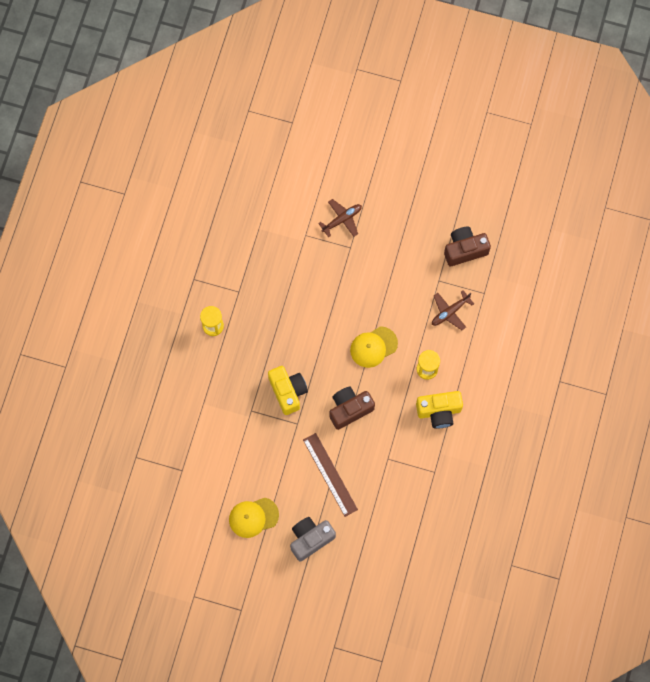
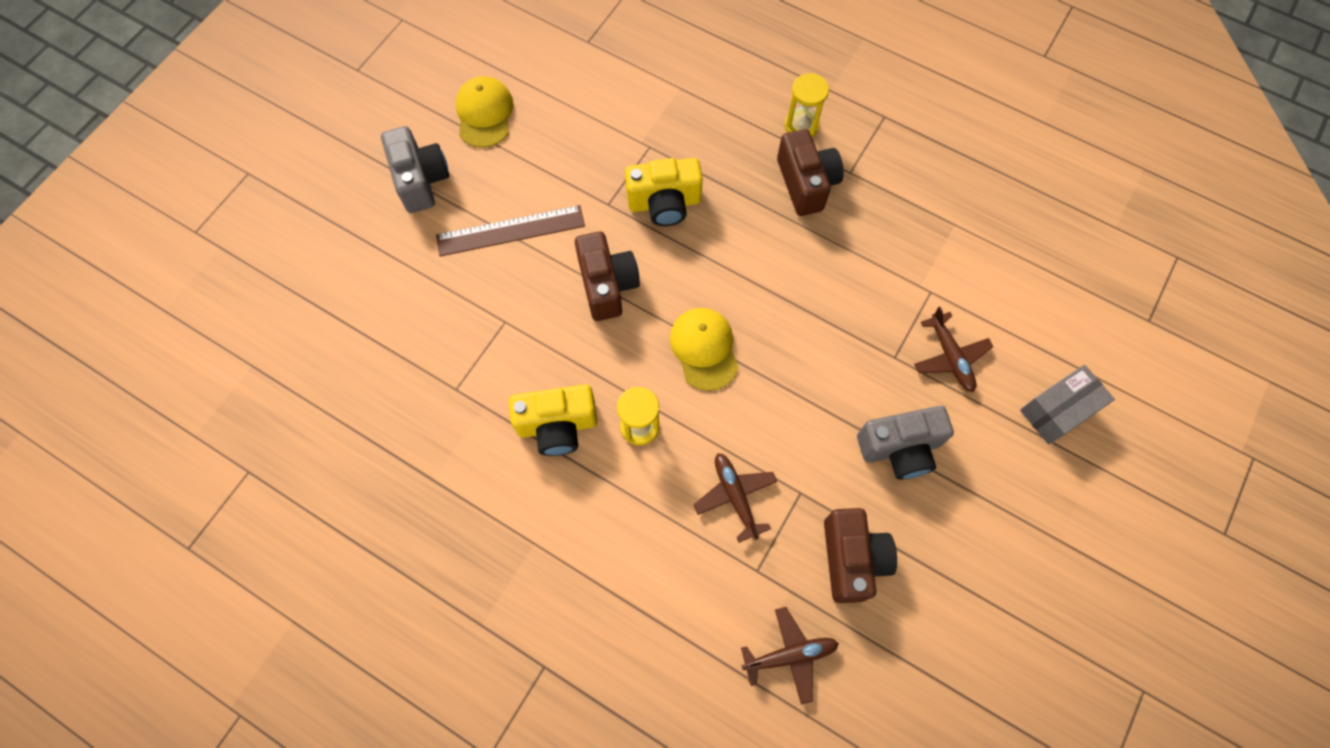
camera: 105 degrees right, 5 degrees down
yellow camera [416,391,463,429] -> yellow camera turned 105 degrees counterclockwise [509,384,598,456]
none -> brown plane [741,607,839,705]
none -> brown camera [777,129,844,216]
none -> grey camera [857,406,954,480]
none -> grey box [1020,365,1115,445]

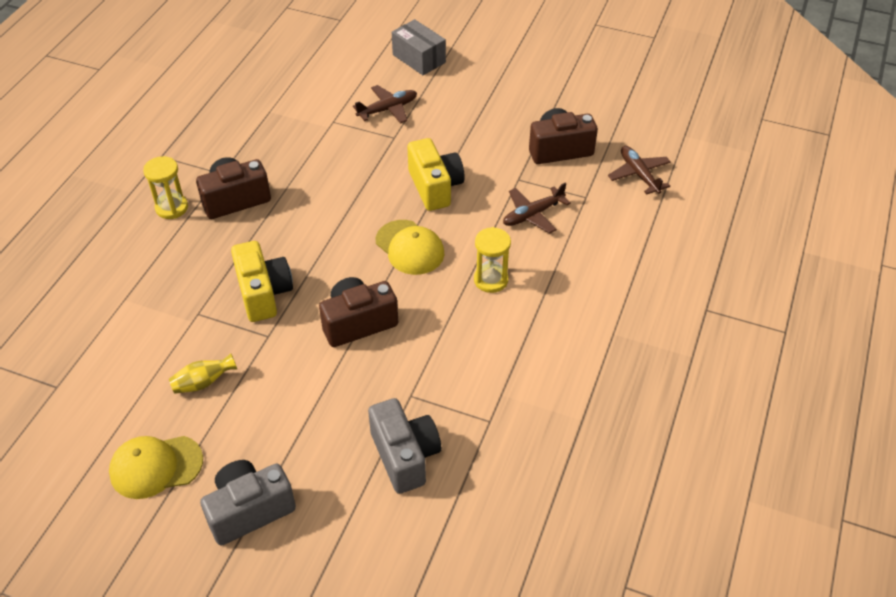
camera: 100 degrees left, 20 degrees down
brown ruler [436,205,585,257] -> none
yellow camera [509,384,598,456] -> yellow camera moved to [407,138,465,211]
yellow cap [670,308,738,391] -> yellow cap turned 105 degrees counterclockwise [376,220,444,275]
grey camera [857,406,954,480] -> grey camera moved to [368,398,441,494]
none -> yellow vase [169,353,237,394]

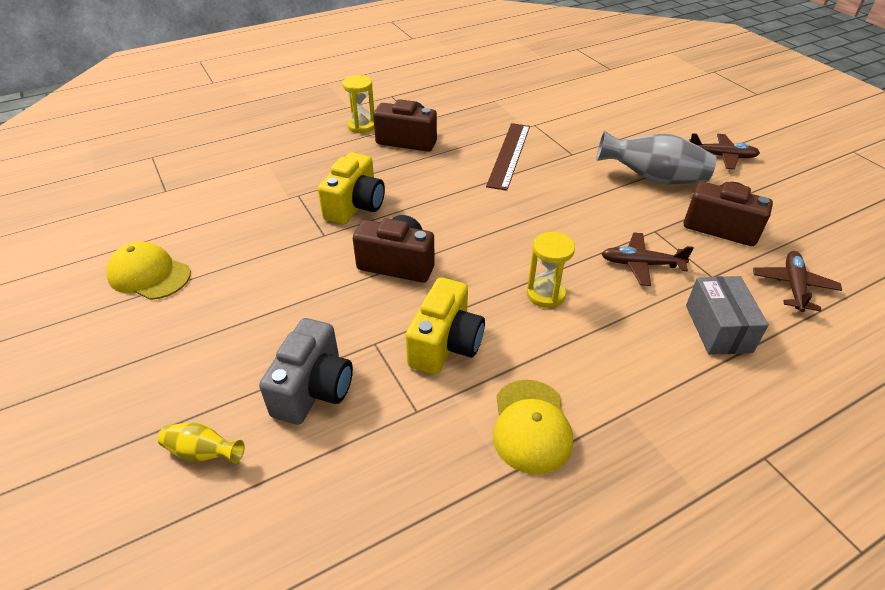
camera: 40 degrees right, 5 degrees down
yellow vase [169,353,237,394] -> yellow vase moved to [158,423,245,464]
grey camera [200,460,296,546] -> none
brown plane [353,85,417,124] -> brown plane moved to [689,133,760,169]
yellow cap [376,220,444,275] -> yellow cap moved to [493,380,573,475]
grey box [392,19,446,75] -> grey box moved to [686,276,769,355]
yellow camera [407,138,465,211] -> yellow camera moved to [406,277,485,375]
none -> brown ruler [486,123,530,191]
none -> grey vase [596,131,716,184]

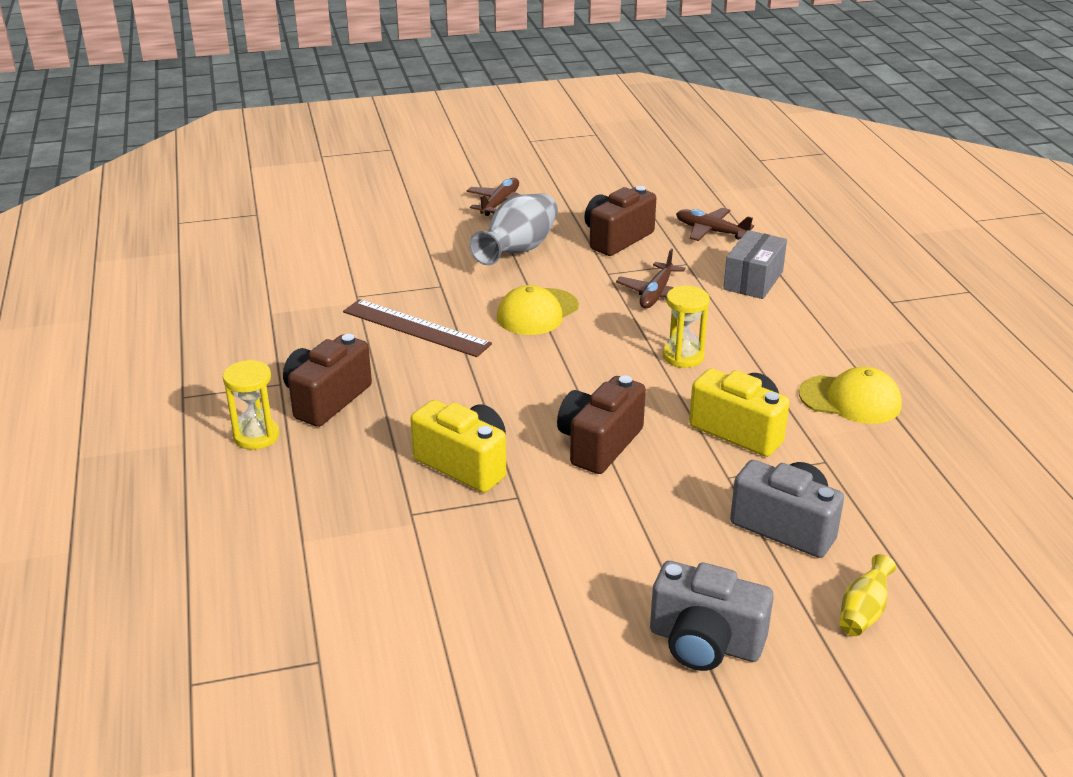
camera: 75 degrees left, 10 degrees down
yellow cap [106,241,191,300] -> yellow cap moved to [497,285,579,335]
grey box [686,276,769,355] -> grey box turned 75 degrees counterclockwise [723,230,787,299]
none -> grey camera [650,561,774,671]

